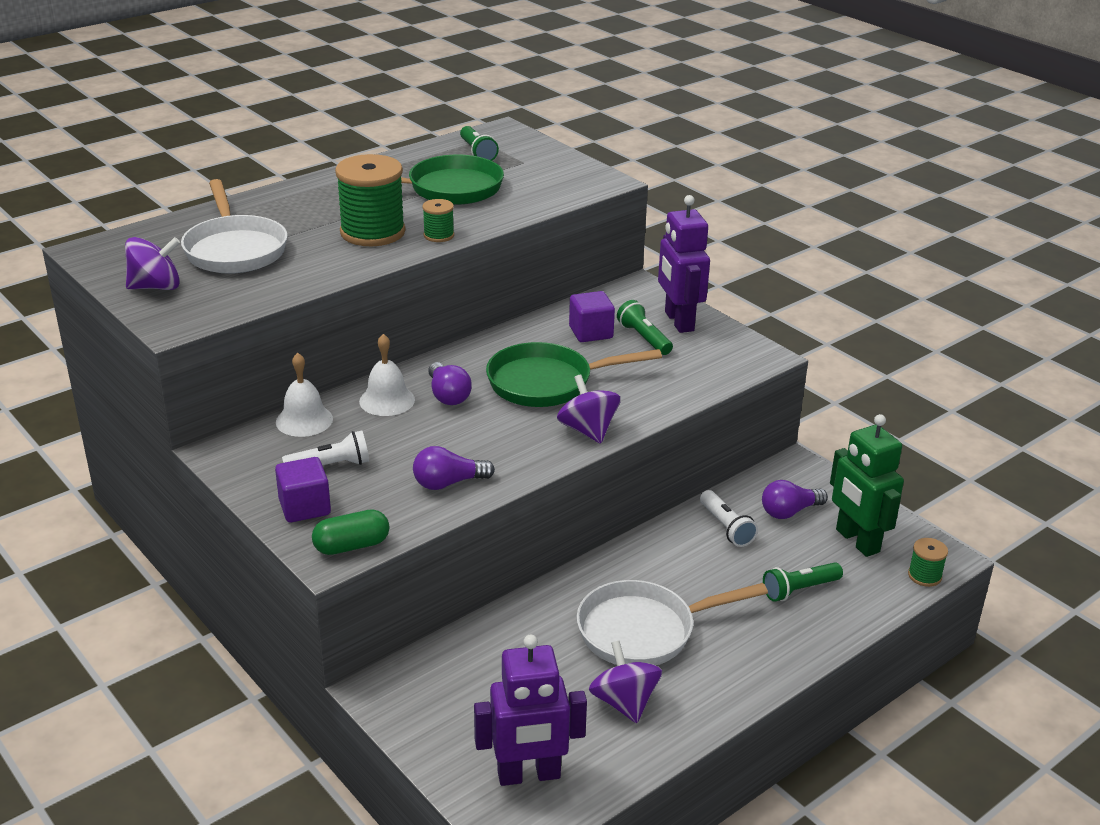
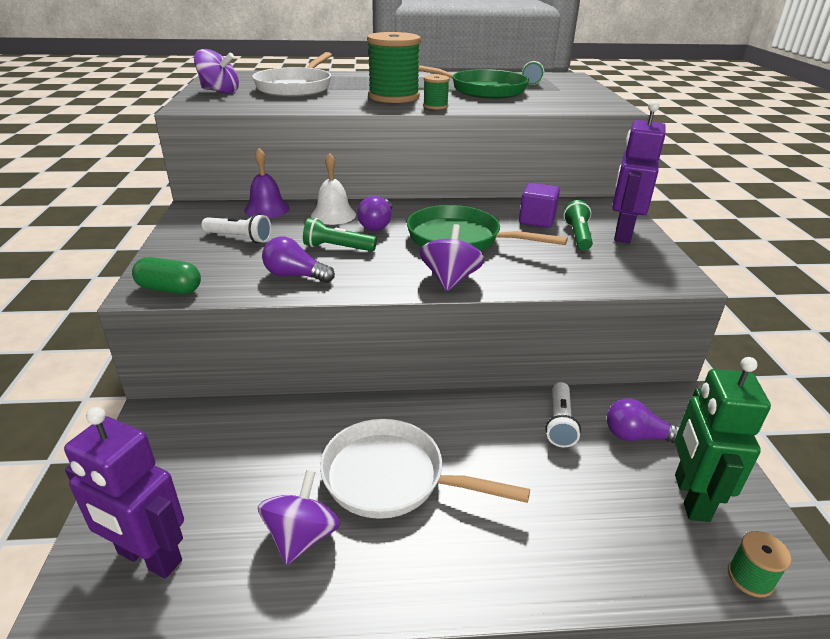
camera: 35 degrees right, 0 degrees up
purple cube [275,457,331,522] -> none
white bell [276,353,333,437] -> purple bell [244,148,290,218]
green flashlight [763,562,843,602] -> green flashlight moved to [303,218,377,251]

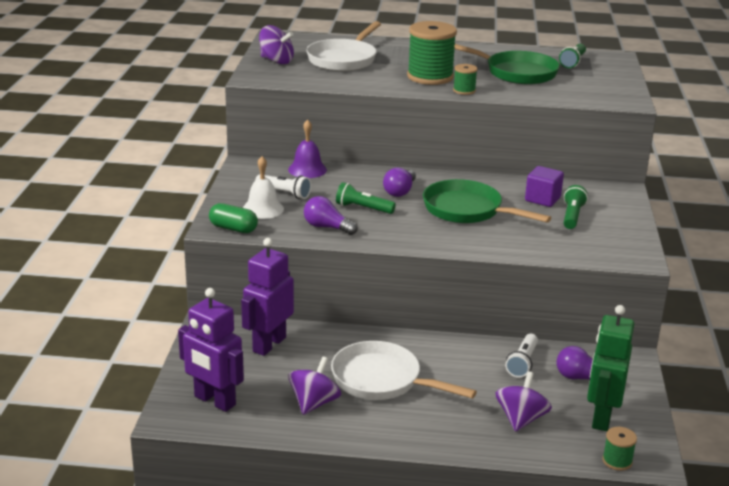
camera: 10 degrees right, 5 degrees down
white bell [311,153,356,225] -> white bell moved to [243,156,284,219]
purple spinning top [420,224,485,291] -> purple spinning top moved to [496,371,552,432]
purple robot [612,101,666,243] -> purple robot moved to [241,238,294,356]

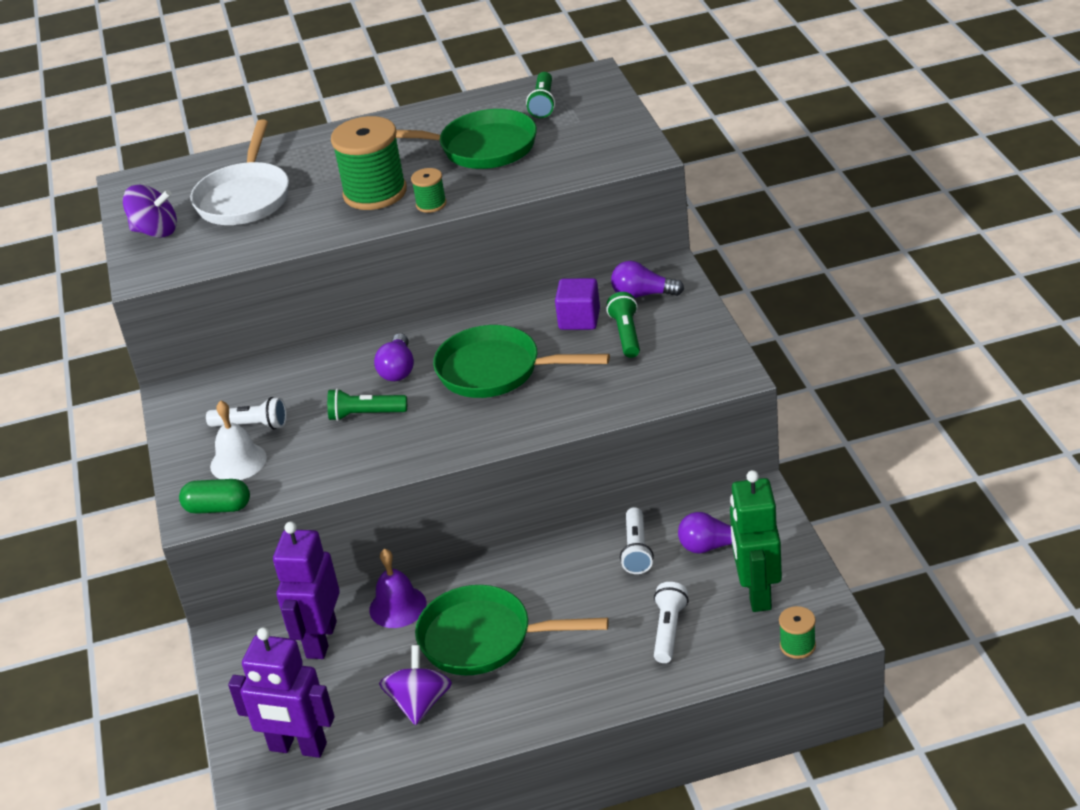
camera: 15 degrees left, 10 degrees up
purple bell [288,120,327,178] -> purple bell moved to [369,549,426,628]
purple light bulb [304,196,358,235] -> purple light bulb moved to [611,261,684,298]
white pan [331,341,477,400] -> green pan [415,585,609,675]
purple spinning top [496,371,552,432] -> white flashlight [654,582,689,663]

